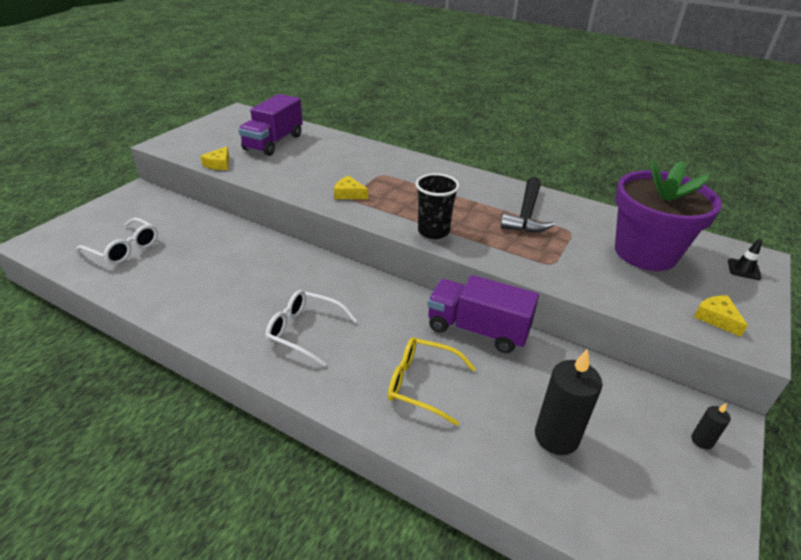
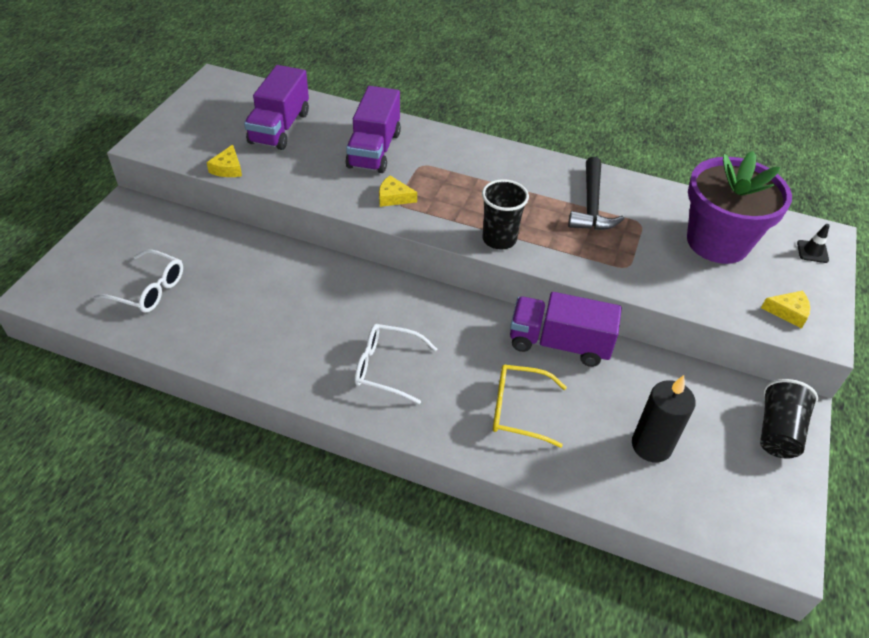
camera: 10 degrees left, 10 degrees up
black candle [691,403,731,449] -> black cup [760,379,818,459]
yellow cheese [694,295,748,337] -> yellow cheese turned 135 degrees clockwise [761,291,810,329]
none -> purple truck [345,86,401,173]

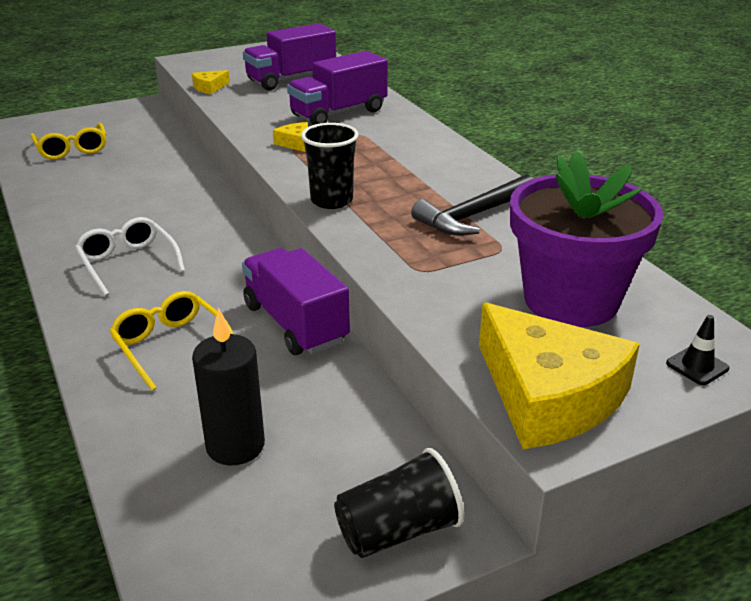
camera: 45 degrees right, 15 degrees down
white glasses [94,249,183,313] -> yellow glasses [30,123,106,160]
yellow cheese [761,291,810,329] -> yellow cheese [479,302,640,449], size x2.36

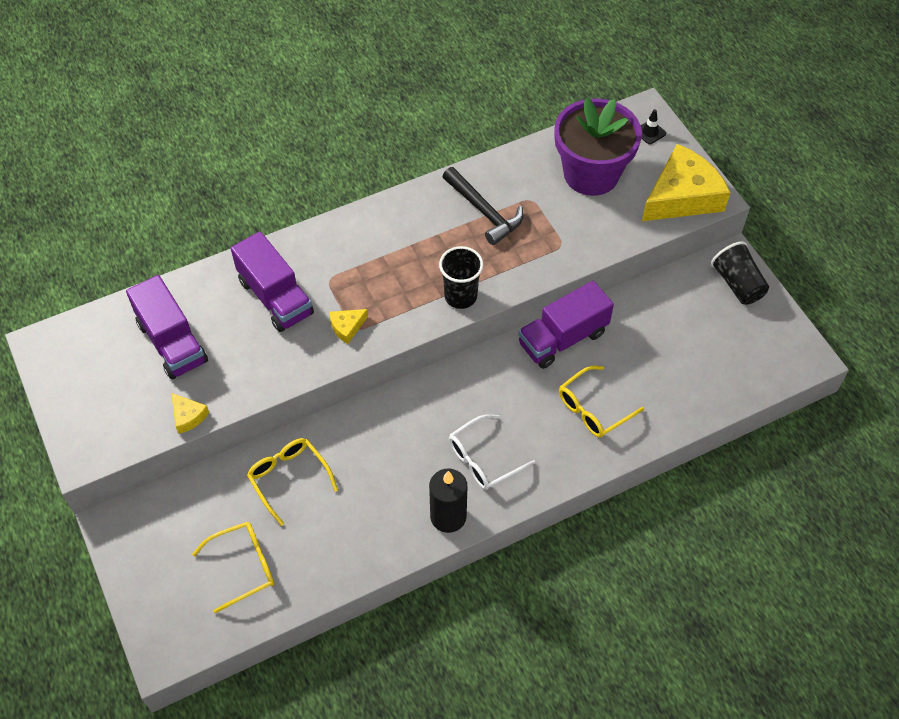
camera: 90 degrees left, 25 degrees up
black candle [192,308,265,465] -> black candle moved to [429,468,467,533]
none -> yellow glasses [247,438,338,526]

